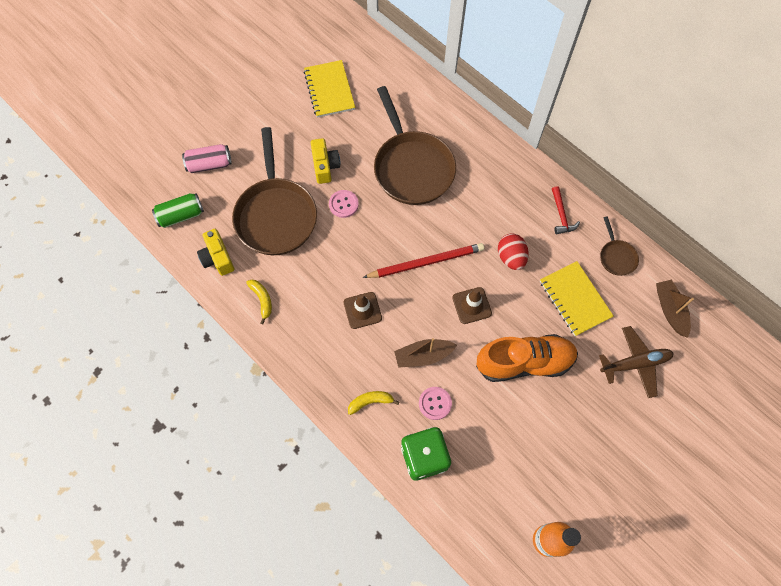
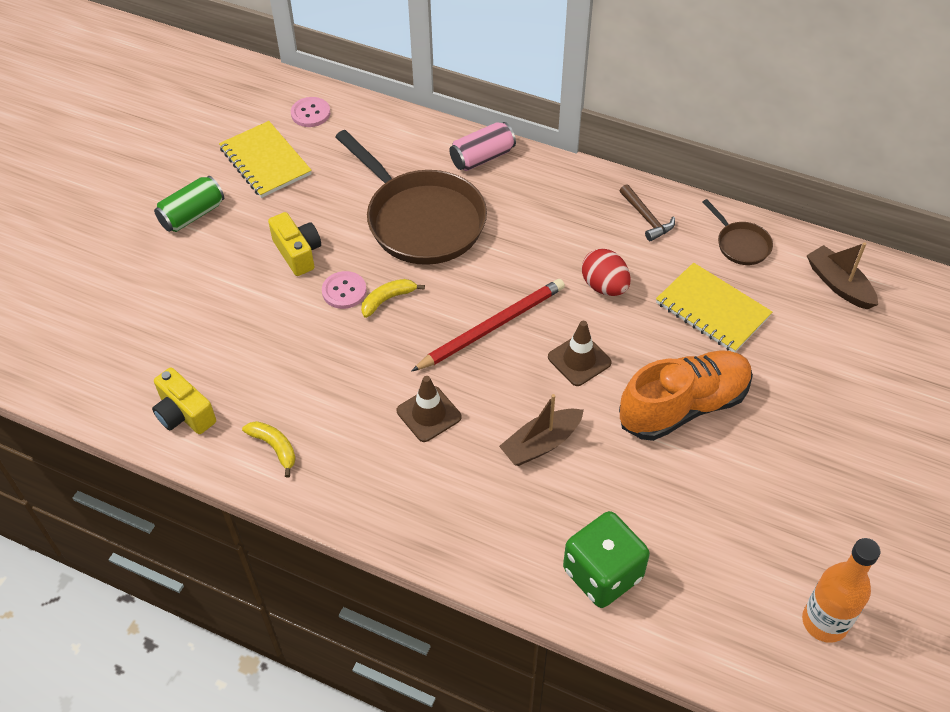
camera: 20 degrees left, 15 degrees down
green can [152,193,204,228] -> green can moved to [154,176,224,232]
pink can [182,144,232,173] -> pink can moved to [450,122,516,171]
brown pan [232,127,317,255] -> none
yellow banana [348,391,399,415] -> yellow banana moved to [361,279,425,318]
pink button [419,387,452,420] -> pink button moved to [291,97,330,127]
red hammer [552,186,580,234] -> brown hammer [620,184,675,241]
brown plane [599,326,674,398] -> none

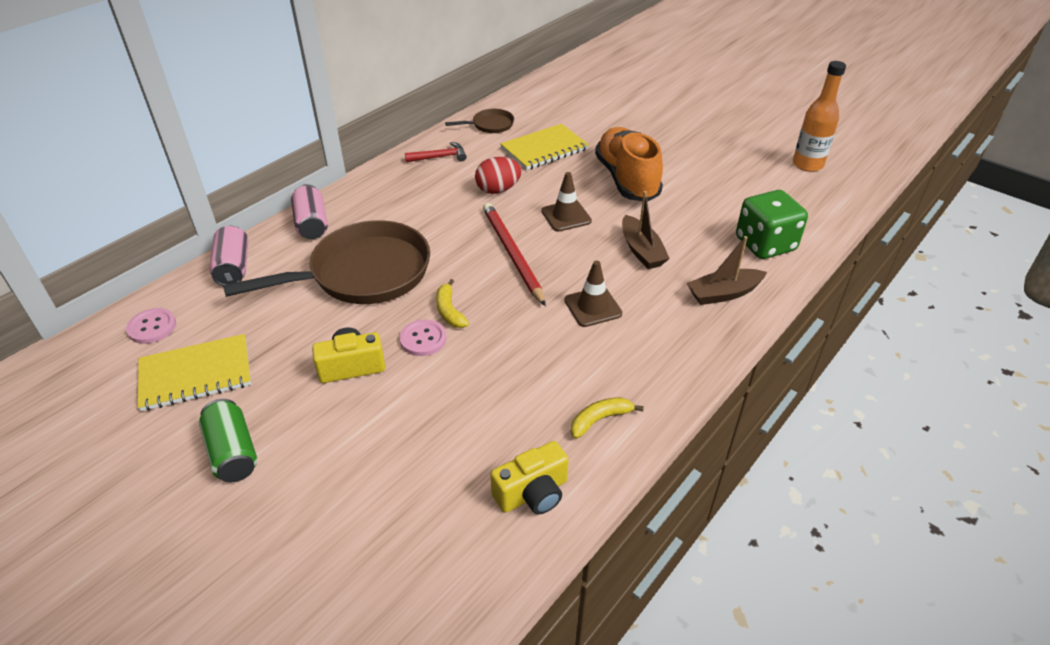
camera: 75 degrees left, 10 degrees down
brown hammer [620,184,675,241] -> red hammer [405,142,467,162]
brown boat [806,242,878,309] -> brown boat moved to [687,236,767,305]
none -> pink can [209,226,248,286]

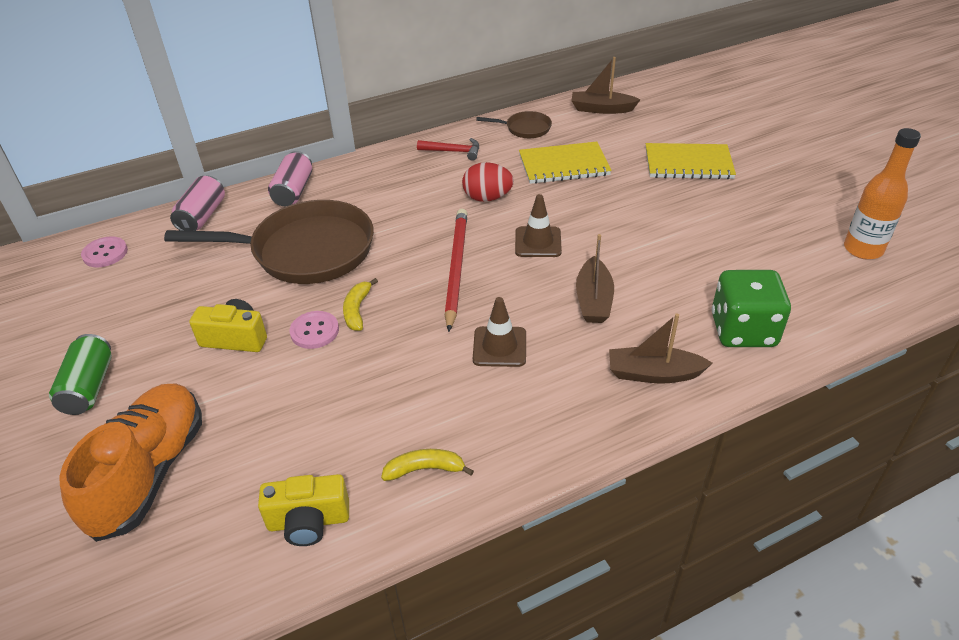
camera: 25 degrees right, 0 degrees up
yellow notebook [138,334,251,411] -> yellow notebook moved to [646,143,736,179]
orange shoe [595,127,663,201] -> orange shoe moved to [59,384,202,542]
none -> brown boat [571,57,640,114]

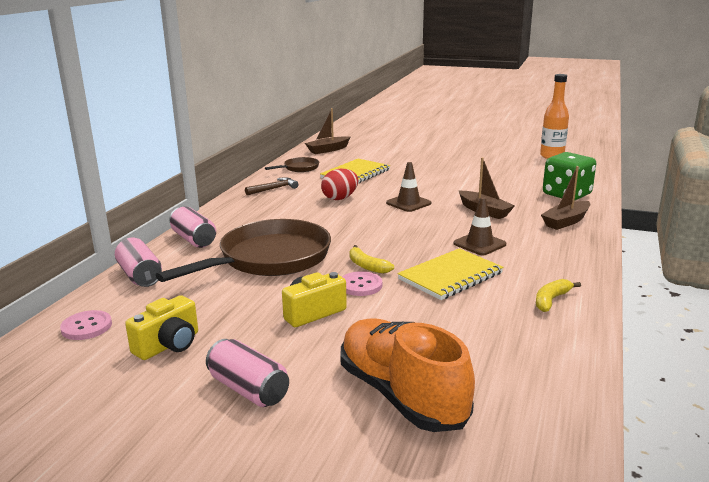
camera: 45 degrees left, 20 degrees down
green can [49,334,112,415] -> pink can [206,339,289,407]
yellow camera [258,474,349,546] -> yellow camera moved to [125,295,198,360]
red hammer [417,138,479,161] -> brown hammer [245,177,298,195]
red pencil [445,209,468,332] -> none
yellow notebook [646,143,736,179] -> yellow notebook moved to [397,248,504,300]

